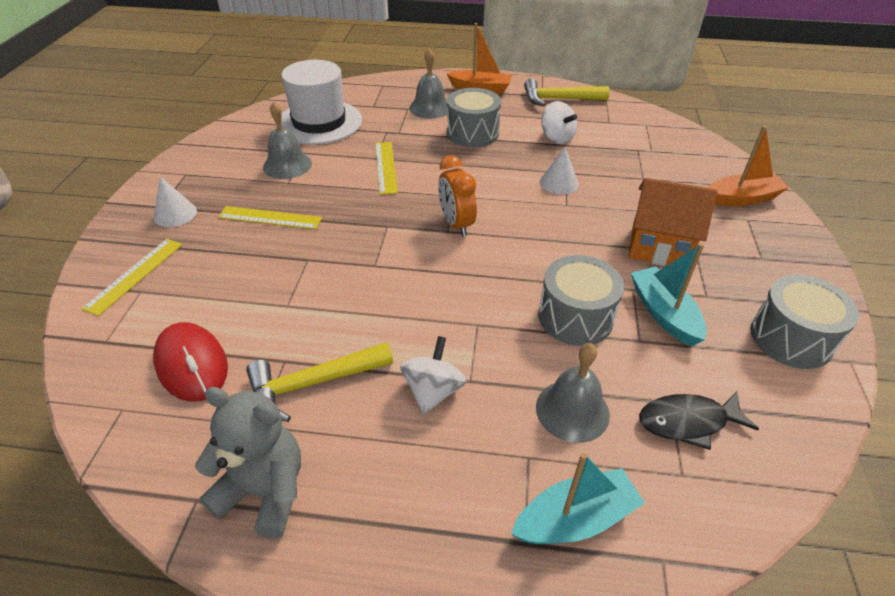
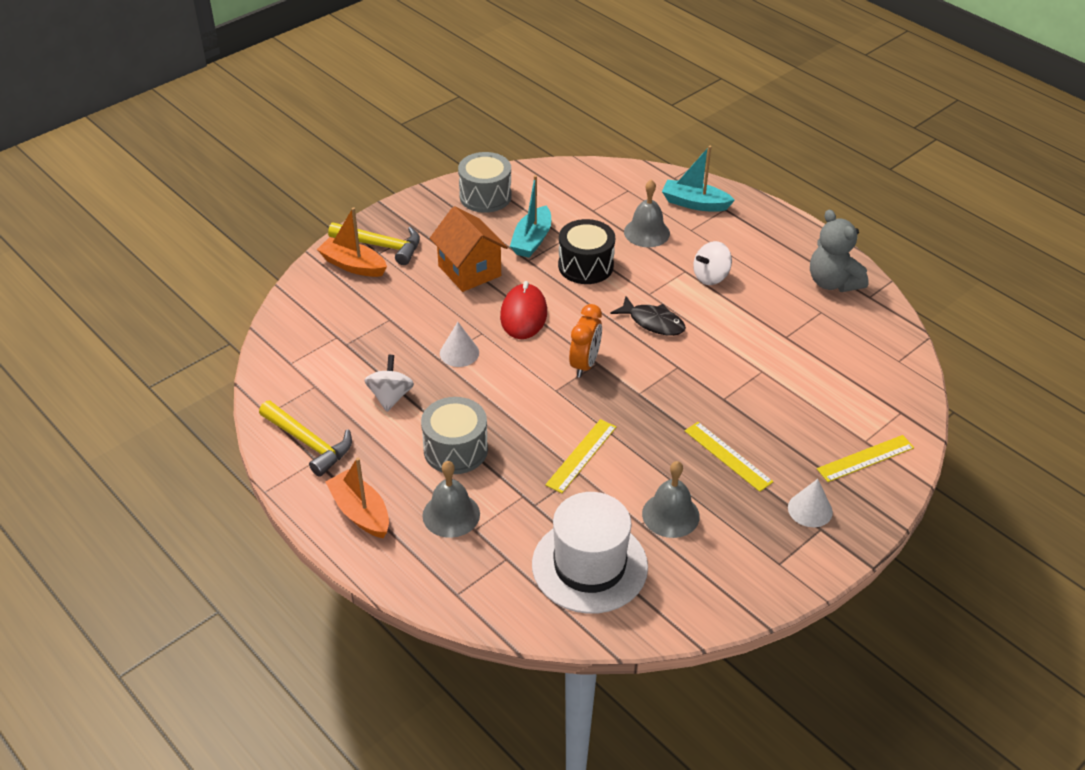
camera: 140 degrees left, 0 degrees up
red mouse [153,322,228,402] -> red mouse moved to [500,281,547,339]
yellow hammer [246,342,393,422] -> yellow hammer moved to [328,223,420,265]
grey drum [538,255,624,346] -> black drum [558,219,615,284]
black fish [639,391,759,450] -> black fish moved to [611,296,686,336]

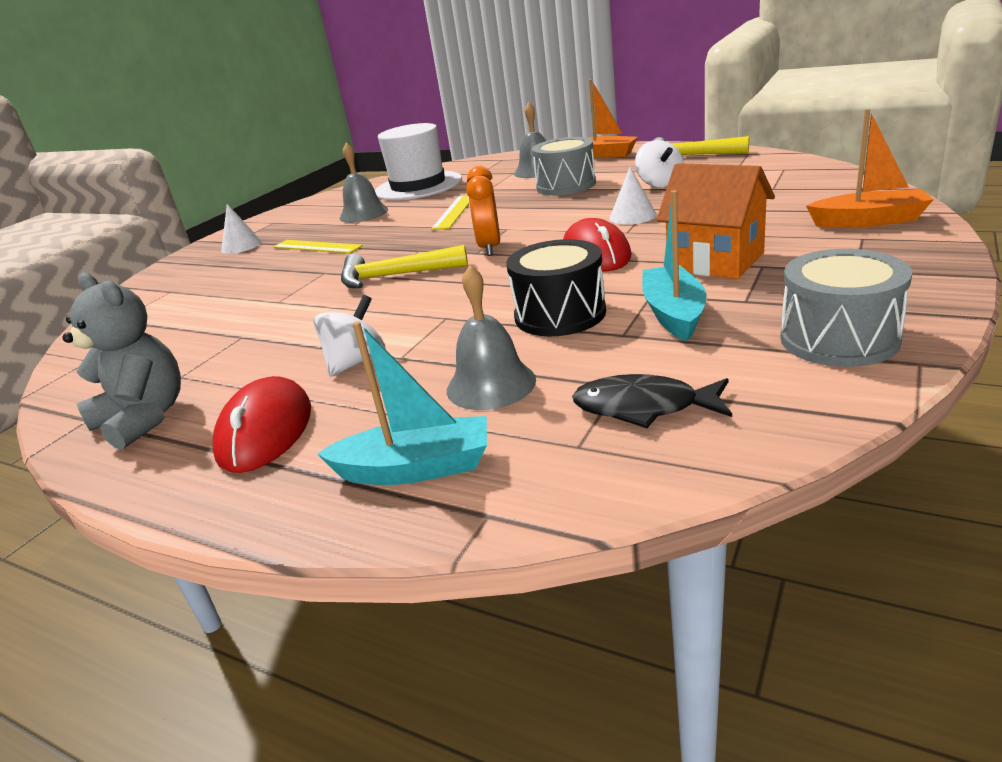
camera: 165 degrees right, 15 degrees down
yellow hammer [328,223,420,265] -> yellow hammer moved to [341,245,468,288]
black fish [611,296,686,336] -> black fish moved to [572,374,732,428]
yellow ruler [817,435,914,482] -> none
none -> red mouse [212,376,311,473]

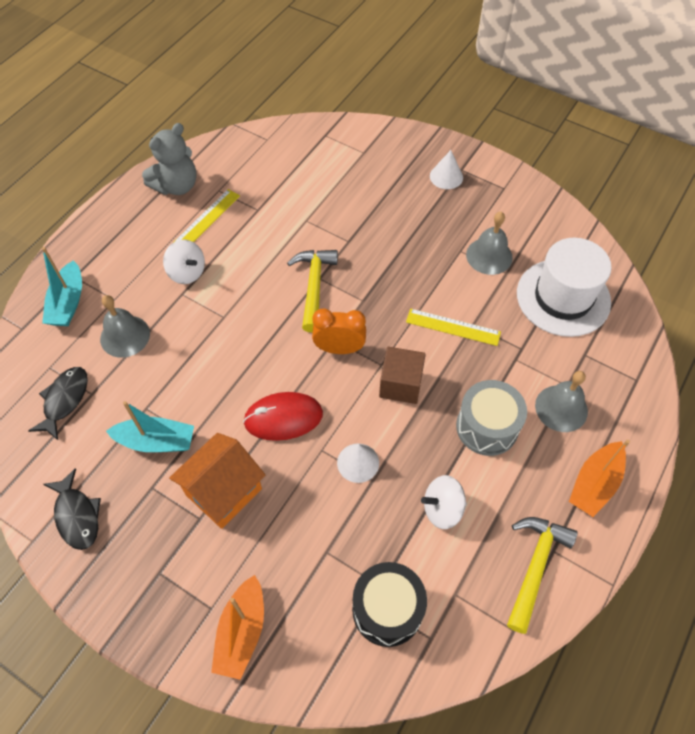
camera: 90 degrees right, 30 degrees up
red mouse [212,376,311,473] -> none
yellow ruler [273,240,363,253] -> yellow ruler moved to [174,189,240,242]
black drum [506,239,606,336] -> black drum moved to [352,562,427,647]
grey drum [780,249,912,367] -> black fish [43,468,101,550]
none -> brown cube [379,347,426,404]

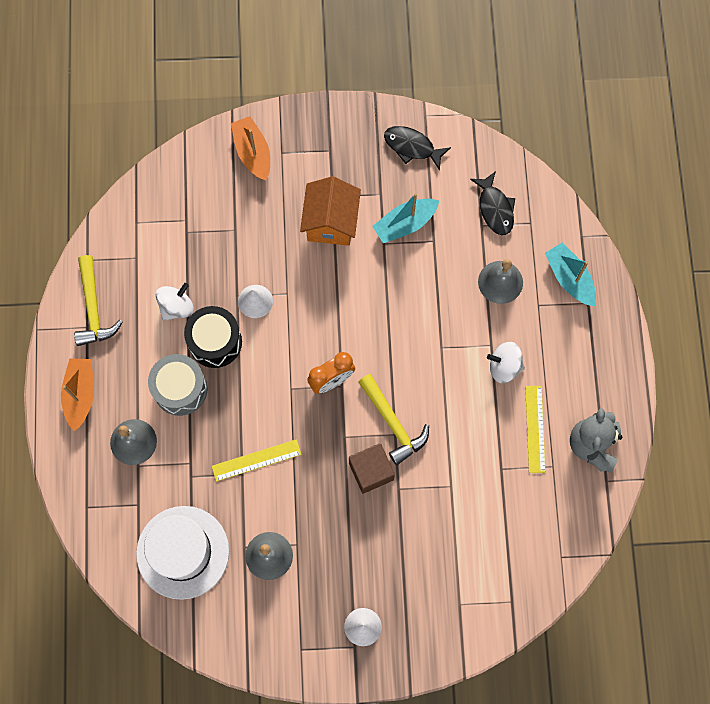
camera: 145 degrees right, 15 degrees up
red mouse [243,392,323,441] -> none
black drum [352,562,427,647] -> black drum moved to [184,306,242,368]
brown cube [379,347,426,404] -> brown cube moved to [349,443,395,494]

